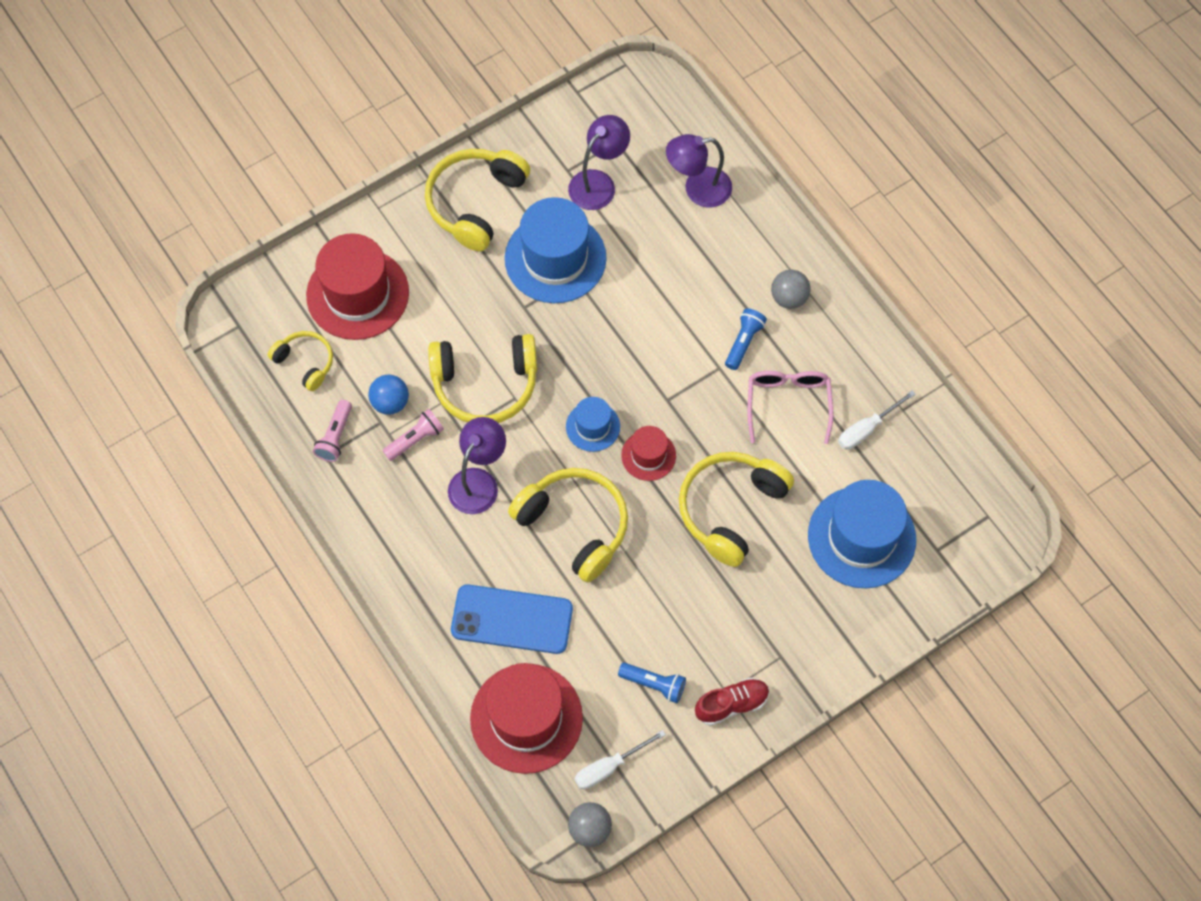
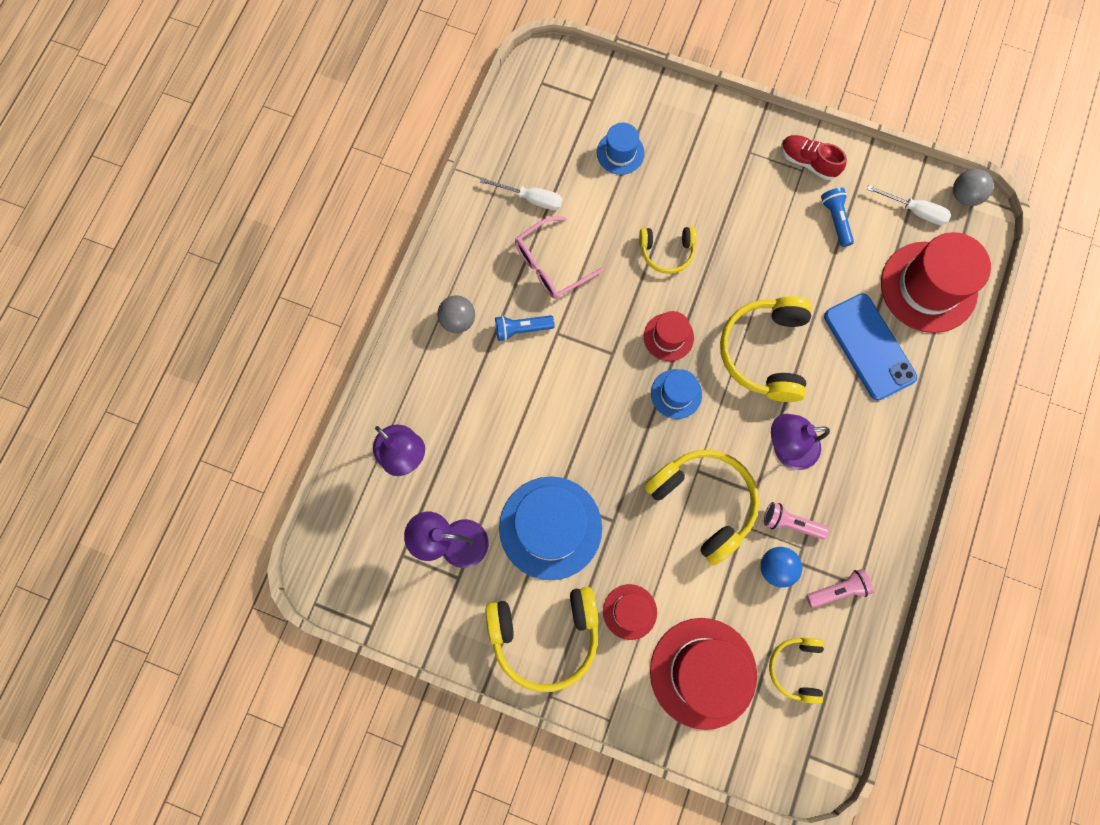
camera: 125 degrees left, 10 degrees up
yellow headphones [679,452,794,567] -> yellow headphones [639,227,697,274], size x0.57
blue hat [808,480,916,588] -> blue hat [597,123,645,175], size x0.52
none -> red hat [603,584,657,640]

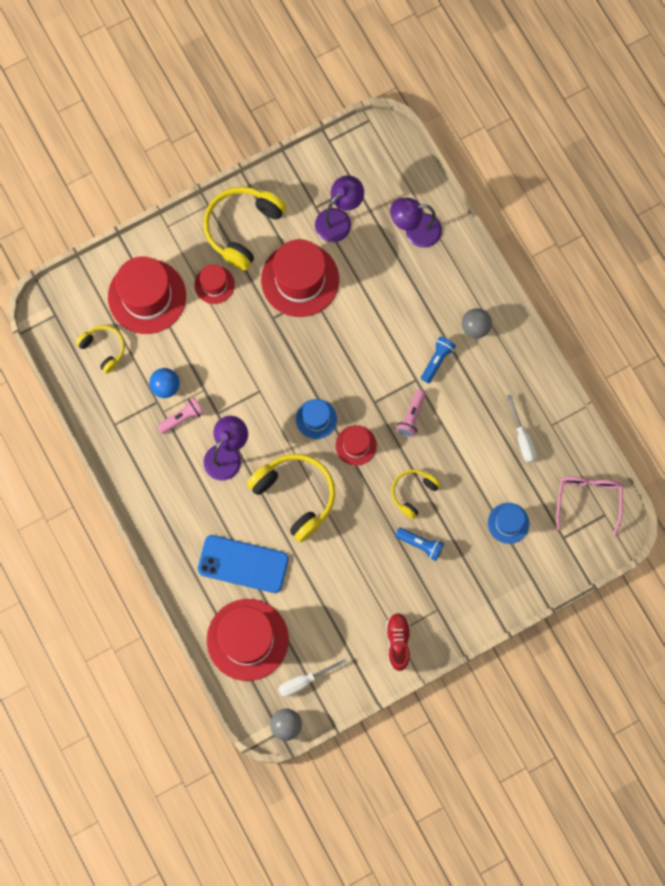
camera: 130 degrees right, 0 degrees up
white screwdriver [480,178,562,210] -> white screwdriver turned 75 degrees counterclockwise [507,394,537,463]
blue hat [499,476,602,580] -> red hat [261,239,339,317]
pink glasses [515,216,604,299] -> pink glasses moved to [557,477,623,536]
yellow headphones [644,450,759,566] -> none
red shoe [781,135,847,180] -> red shoe turned 75 degrees counterclockwise [386,613,410,671]
pink flashlight [806,569,874,608] -> pink flashlight moved to [396,390,426,437]
blue flashlight [821,187,854,247] -> blue flashlight moved to [395,528,444,561]

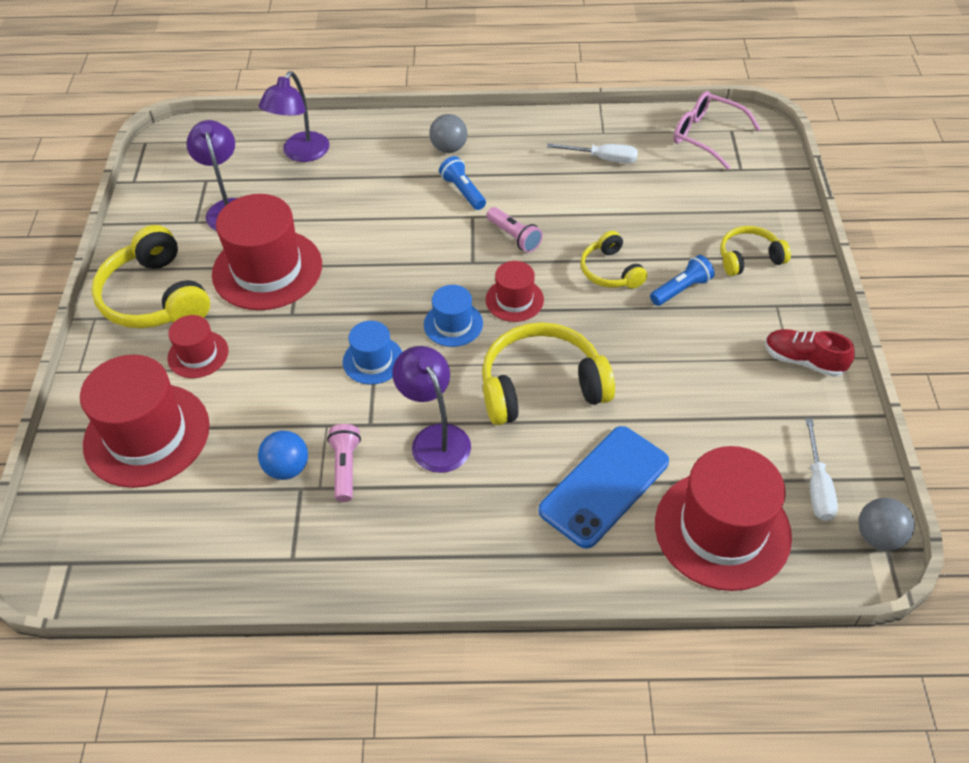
camera: 60 degrees left, 25 degrees down
yellow headphones [76,325,125,374] -> yellow headphones moved to [720,226,791,276]
blue hat [488,503,529,544] -> blue hat moved to [343,321,402,385]

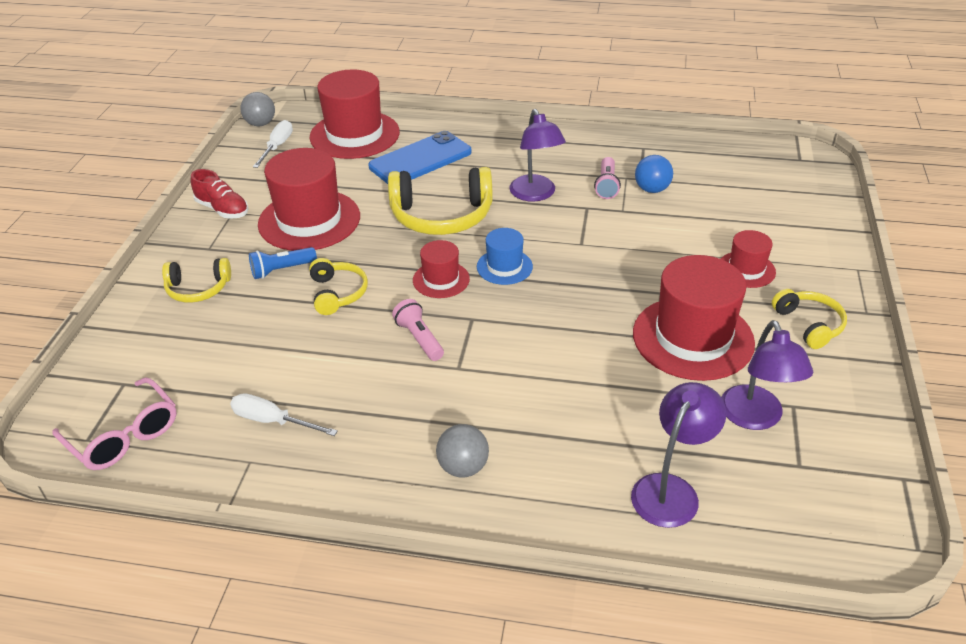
camera: 170 degrees left, 10 degrees down
red hat [80,355,210,488] -> red hat moved to [258,148,360,251]
yellow headphones [91,225,210,328] -> yellow headphones [772,289,847,349], size x0.57
blue hat [343,321,402,385] -> none
blue flashlight [439,156,486,210] -> none

